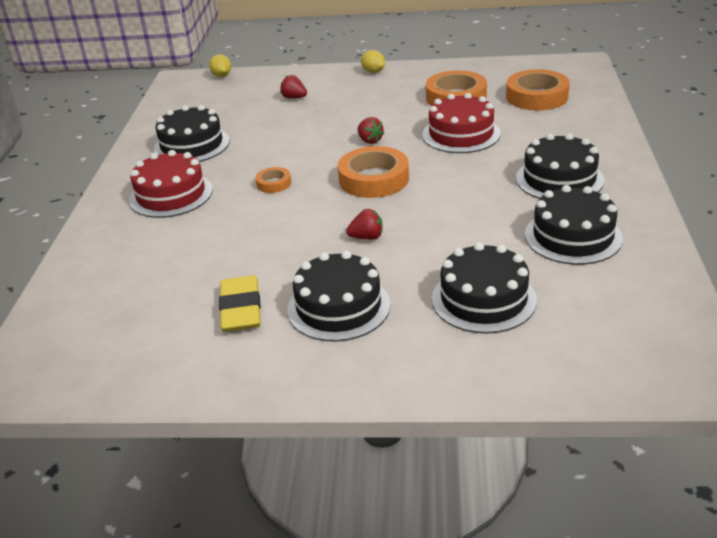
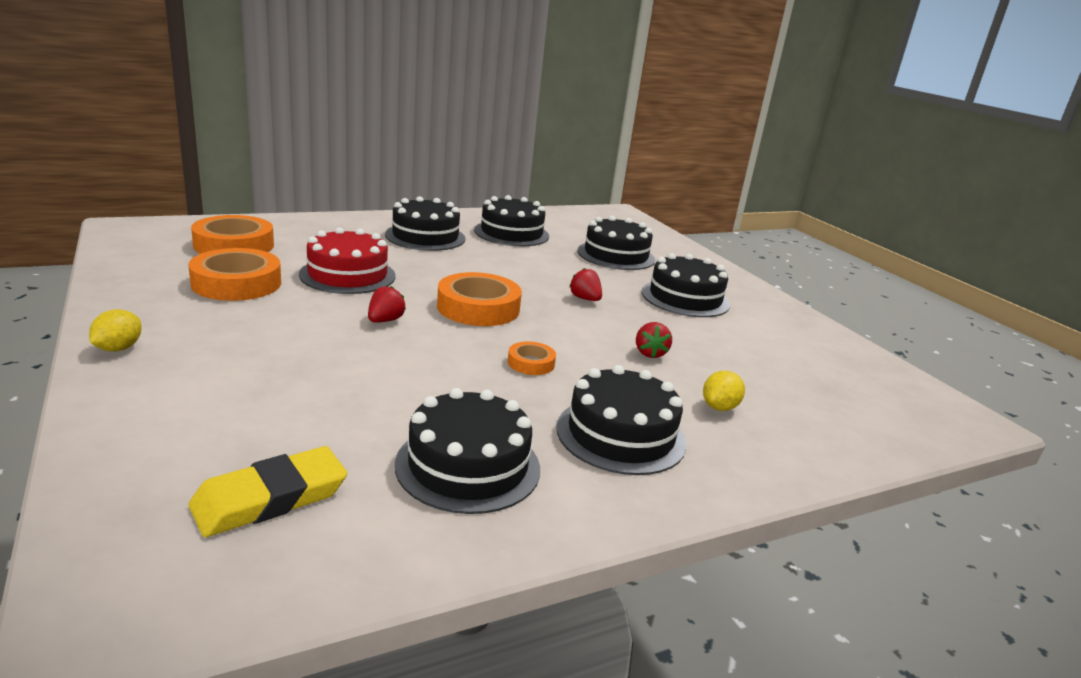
camera: 125 degrees left, 10 degrees down
red cake [129,150,213,218] -> black cake [556,365,686,475]
yellow lemon [209,54,231,77] -> yellow lemon moved to [703,371,745,411]
yellow eraser [219,275,261,332] -> yellow eraser moved to [188,446,347,537]
red strawberry [280,75,307,99] -> red strawberry moved to [636,322,672,358]

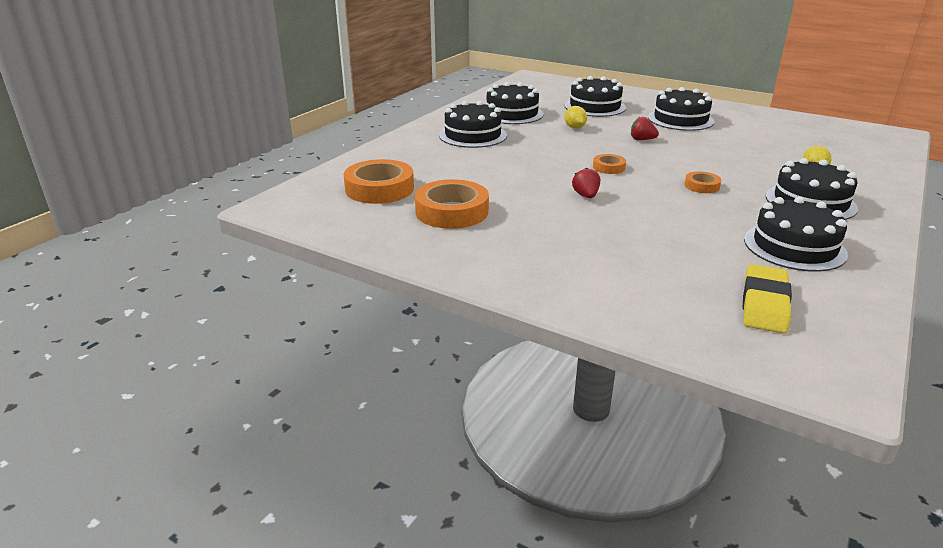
camera: 30 degrees left, 5 degrees up
yellow lemon [89,309,141,352] -> yellow lemon moved to [564,106,587,129]
red cake [299,227,395,294] -> none
orange tape [437,272,522,326] -> orange tape [593,154,626,174], size x0.50
red strawberry [636,322,672,358] -> none

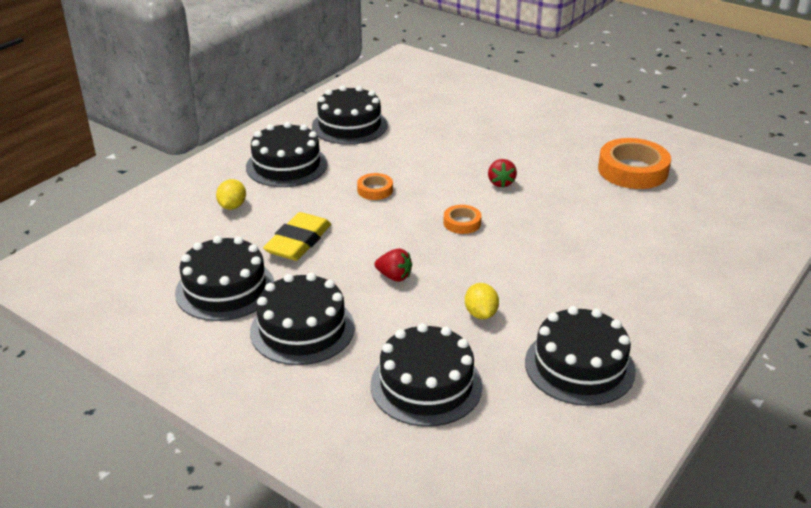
camera: 175 degrees left, 5 degrees up
orange tape [344,159,414,204] -> none
black cake [439,101,507,148] -> black cake moved to [175,236,274,321]
yellow eraser [743,264,792,334] -> yellow eraser moved to [263,212,331,261]

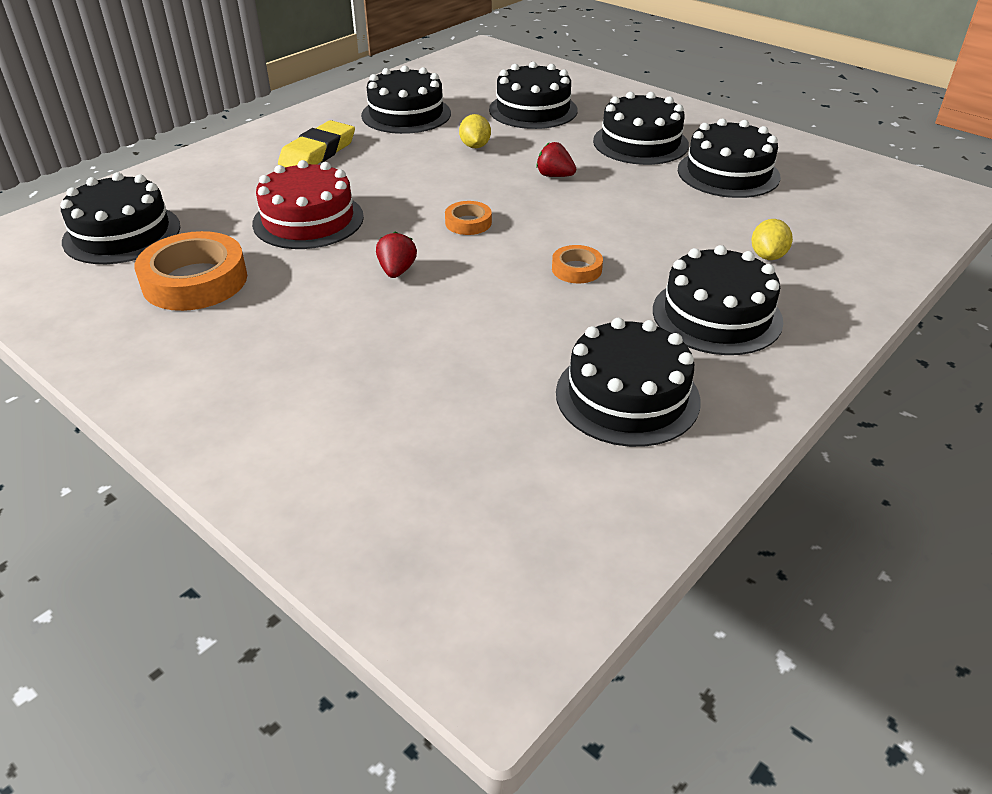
camera: 175 degrees left, 5 degrees up
yellow eraser [263,212,331,261] -> yellow eraser moved to [278,120,355,167]
none -> black cake [60,172,180,264]
none -> red cake [252,160,364,249]

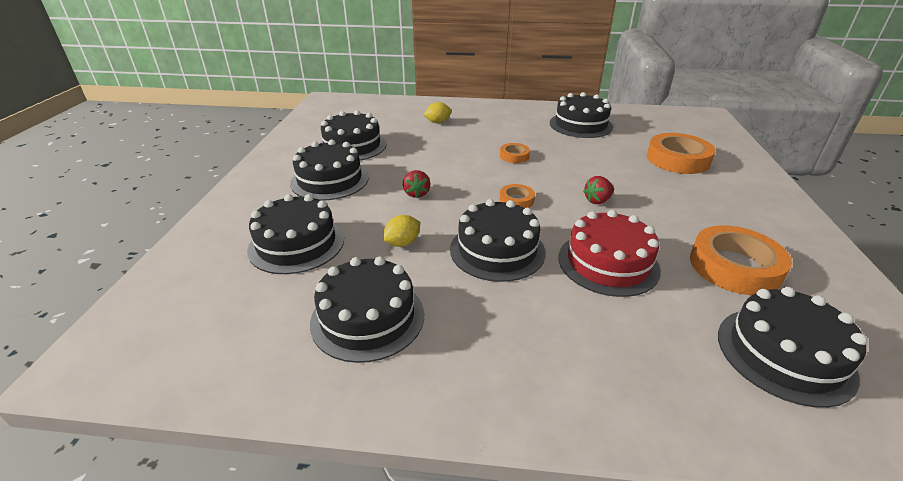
camera: 125 degrees left, 5 degrees down
yellow eraser [278,120,355,167] -> none
black cake [653,245,783,355] -> black cake moved to [450,199,546,282]
none -> orange tape [647,133,716,174]

